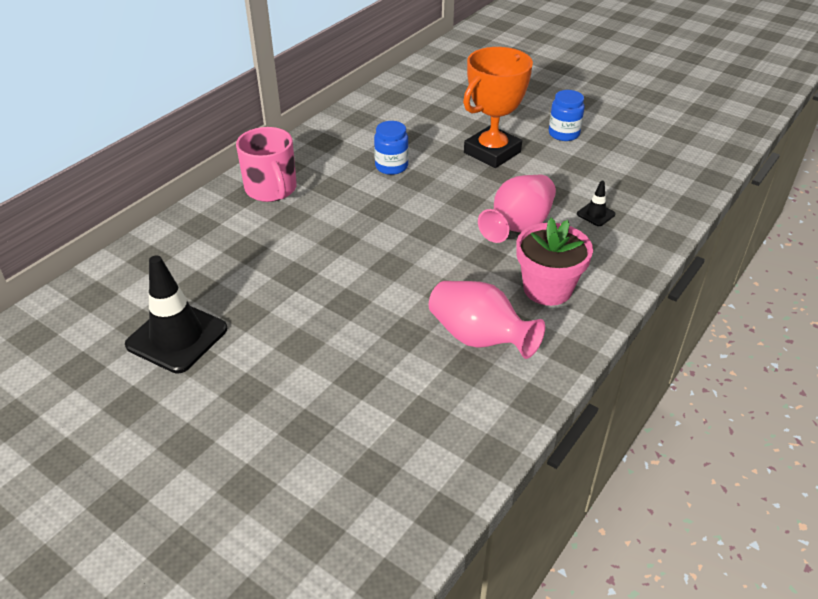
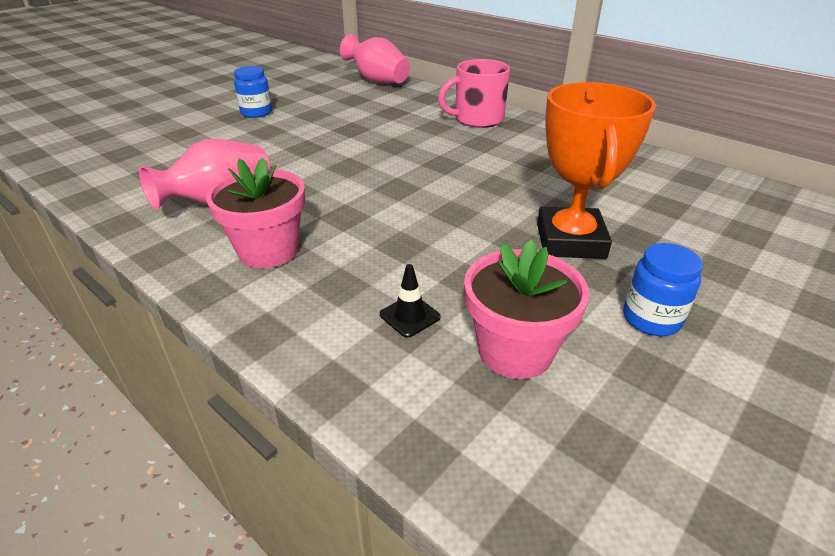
camera: 95 degrees right, 5 degrees down
black traffic cone [125,255,227,374] -> none
blue jar [374,121,409,175] -> blue jar moved to [234,66,272,118]
orange trophy [463,47,533,168] -> orange trophy turned 45 degrees clockwise [537,82,656,259]
pink vase [478,174,556,243] -> pink vase moved to [340,34,410,83]
none -> pink flower pot [464,240,590,379]

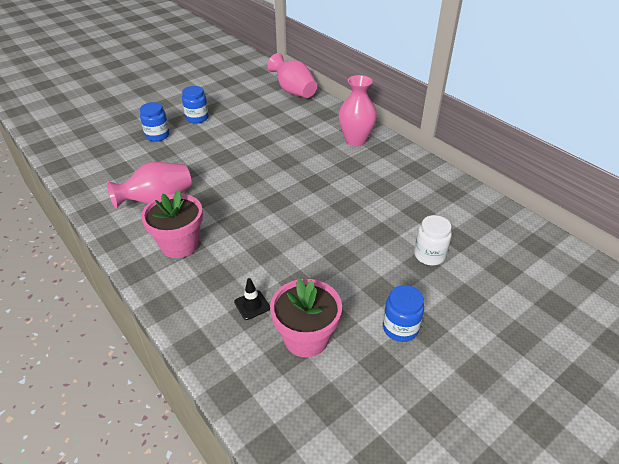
camera: 10 degrees right, 5 degrees up
pink mug [438,59,510,128] -> pink vase [338,75,377,146]
orange trophy [537,82,656,259] -> none
none -> blue jar [140,102,169,142]
none -> white jar [414,215,452,265]

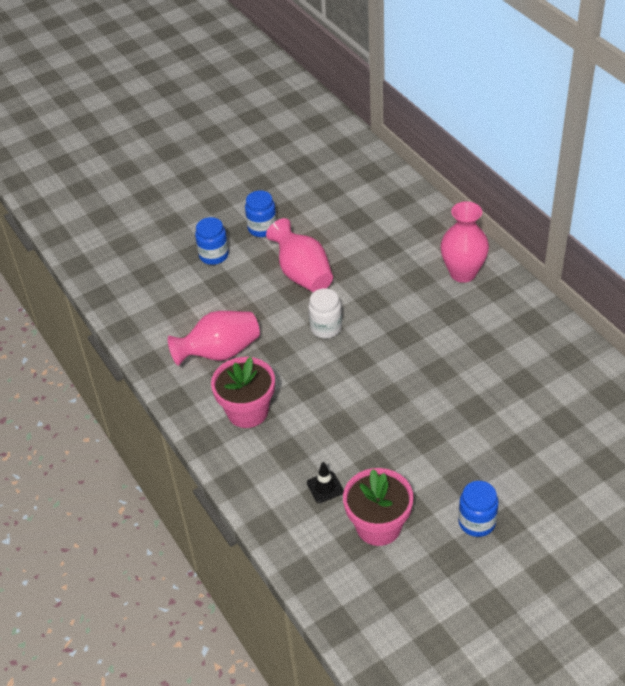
camera: 10 degrees right, 5 degrees up
pink vase [267,53,317,98] -> pink vase moved to [266,218,333,292]
white jar [414,215,452,265] -> white jar moved to [308,288,342,338]

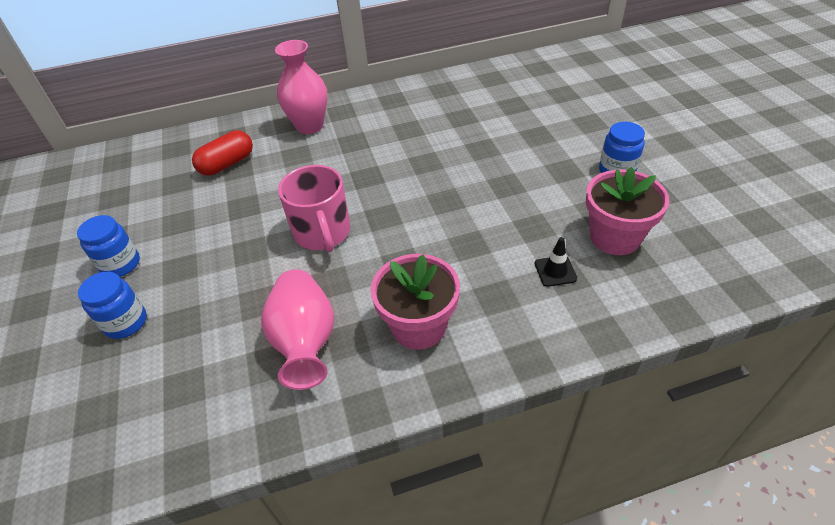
camera: 75 degrees left, 0 degrees up
pink vase [266,218,333,292] -> none
white jar [308,288,342,338] -> pink mug [278,165,351,252]
none -> red capsule [192,130,253,176]

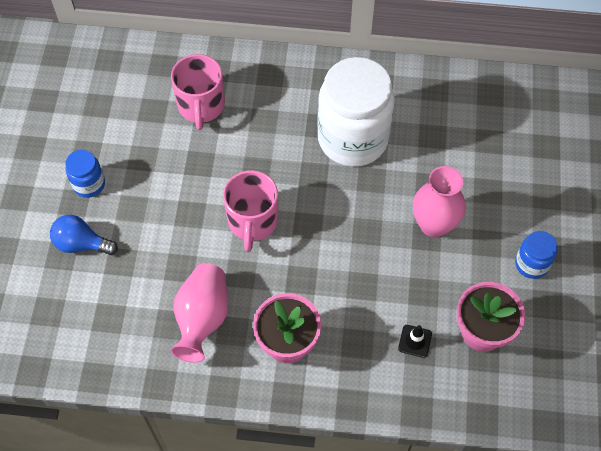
camera: 20 degrees right, 15 degrees up
blue jar [78,271,147,339] -> blue light bulb [50,215,118,255]
red capsule [192,130,253,176] -> pink mug [171,54,225,130]
pink vase [275,40,327,134] -> pink vase moved to [413,166,466,237]
none -> white jar [317,57,395,167]

